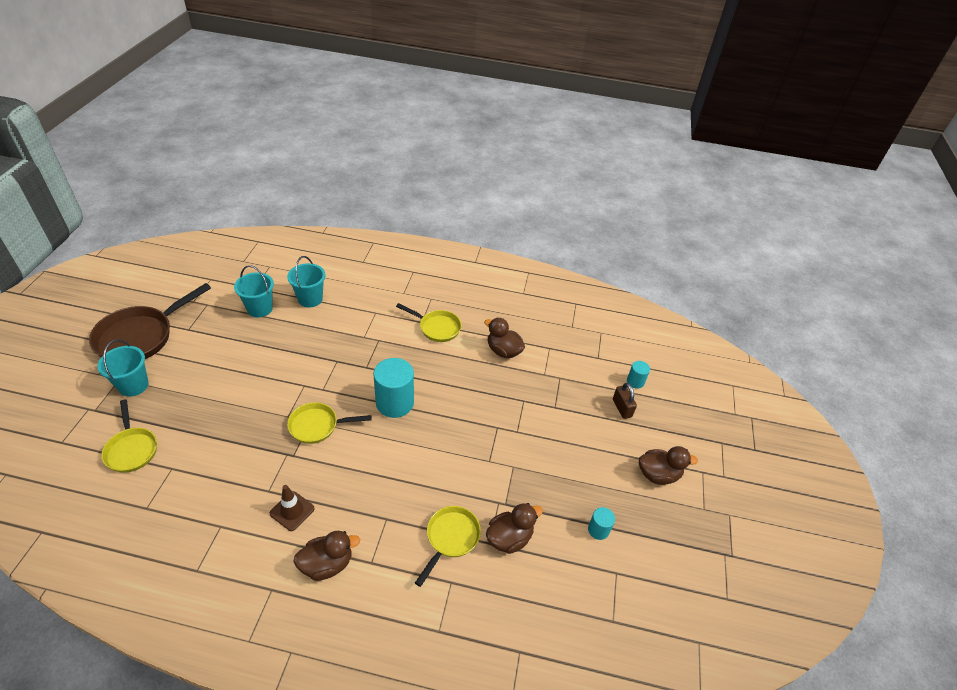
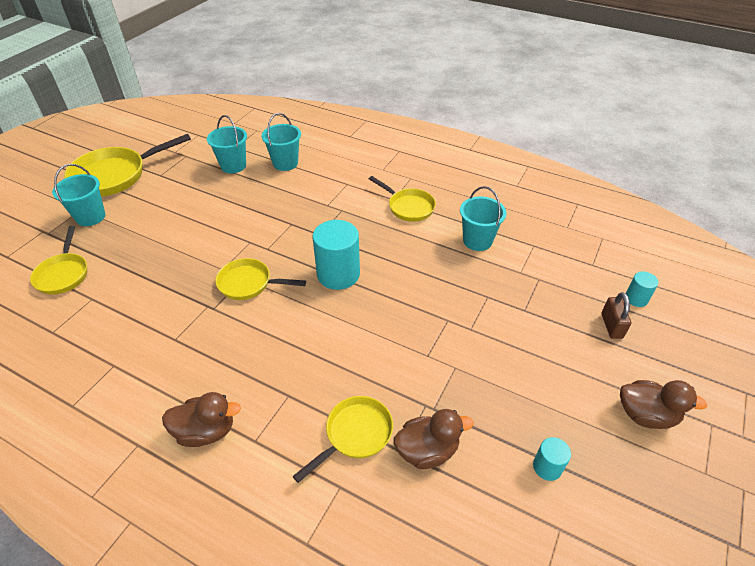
camera: 20 degrees right, 0 degrees up
brown pan [89,283,211,359] -> yellow pan [64,134,191,196]
brown traffic cone [270,485,315,531] -> none
brown duck [484,318,525,358] -> turquoise bucket [460,186,507,251]

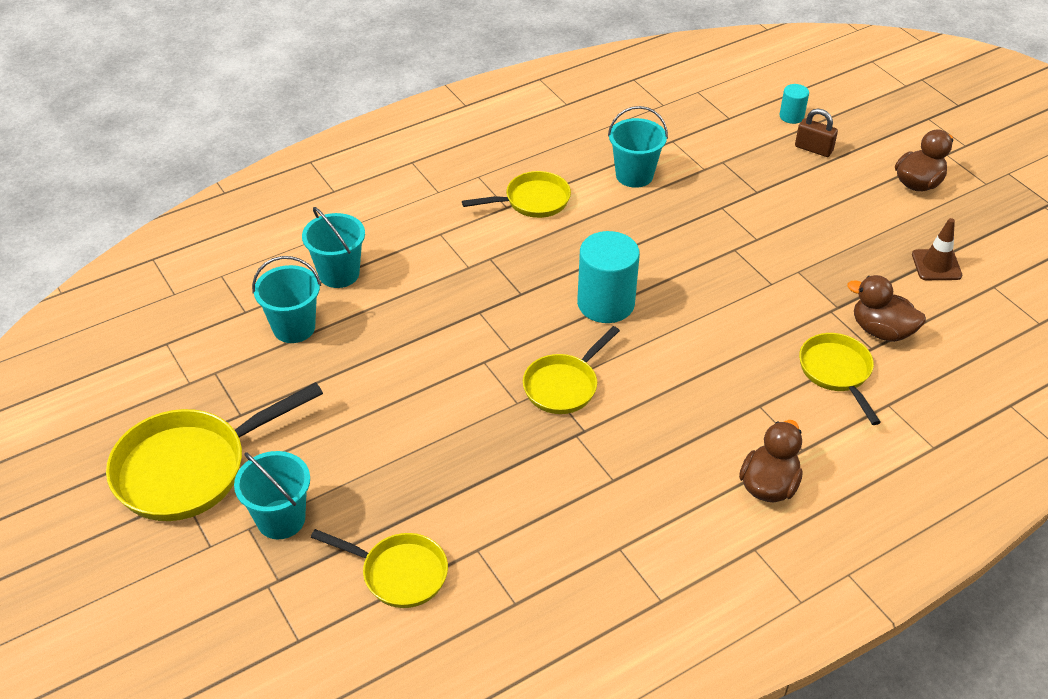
camera: 60 degrees left, 0 degrees up
yellow pan [64,134,191,196] -> yellow pan turned 60 degrees clockwise [106,382,323,521]
brown duck [394,409,473,469] -> brown duck turned 75 degrees counterclockwise [847,275,926,342]
turquoise cylinder [533,437,571,481] -> brown traffic cone [912,218,962,280]

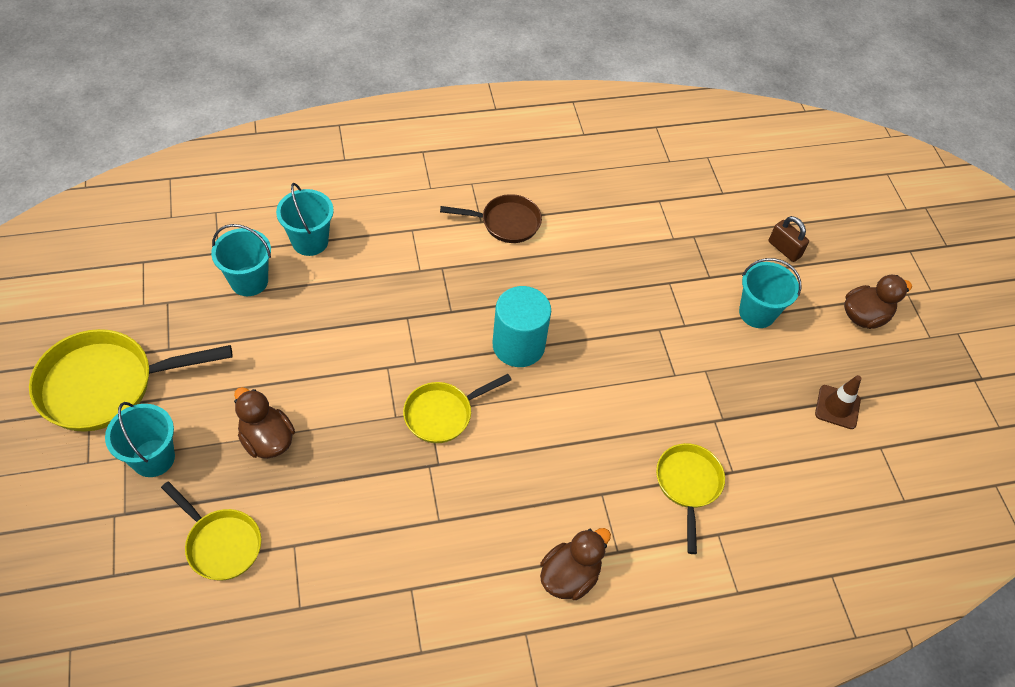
camera: 15 degrees right, 10 degrees up
yellow pan [462,171,571,218] -> brown pan [440,194,542,243]
turquoise bucket [608,106,668,188] -> turquoise bucket moved to [739,258,801,328]
turquoise cylinder [780,84,809,124] -> none
brown duck [847,275,926,342] -> brown duck moved to [234,387,295,459]

